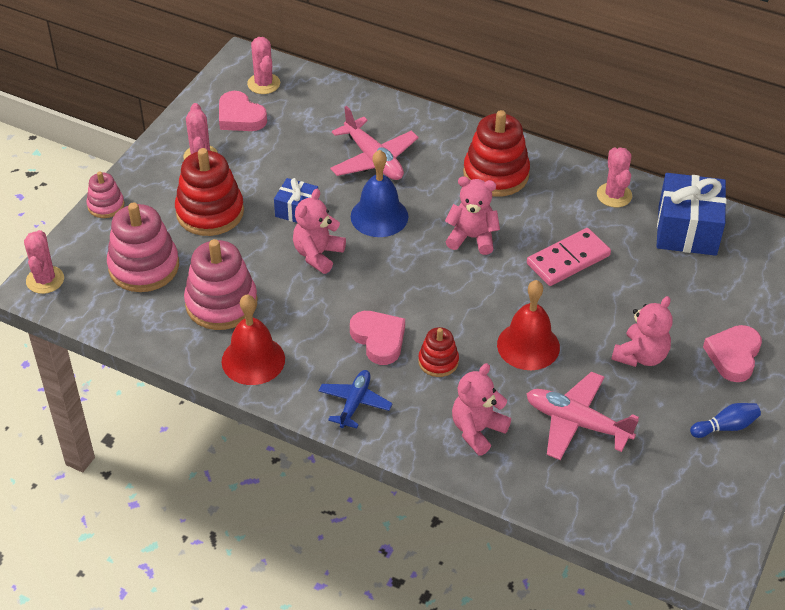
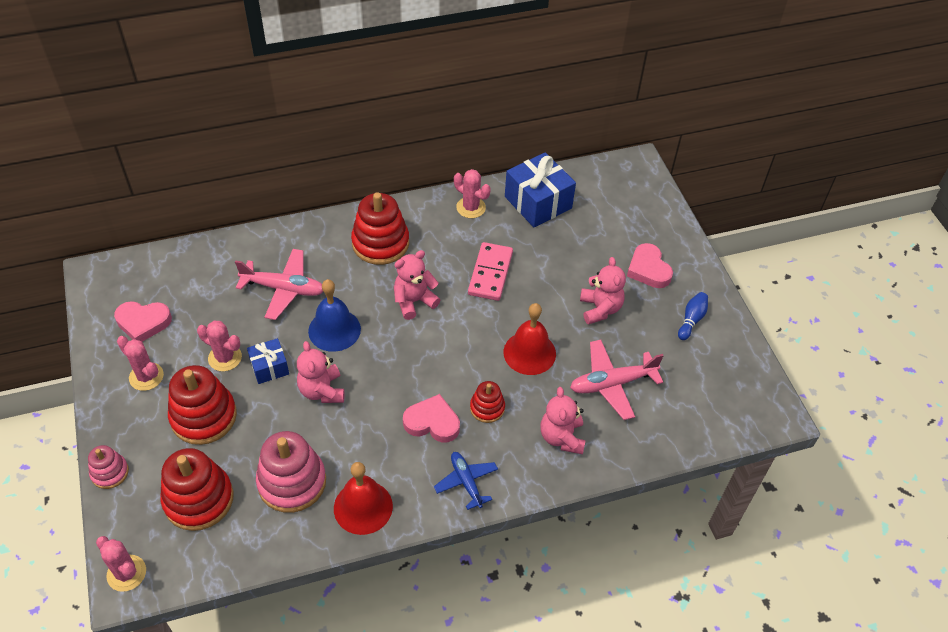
camera: 45 degrees left, 5 degrees up
pink stacking toy [107,203,179,292] -> red stacking toy [160,448,234,531]
pink cactus [247,37,280,94] -> pink cactus moved to [197,320,242,371]

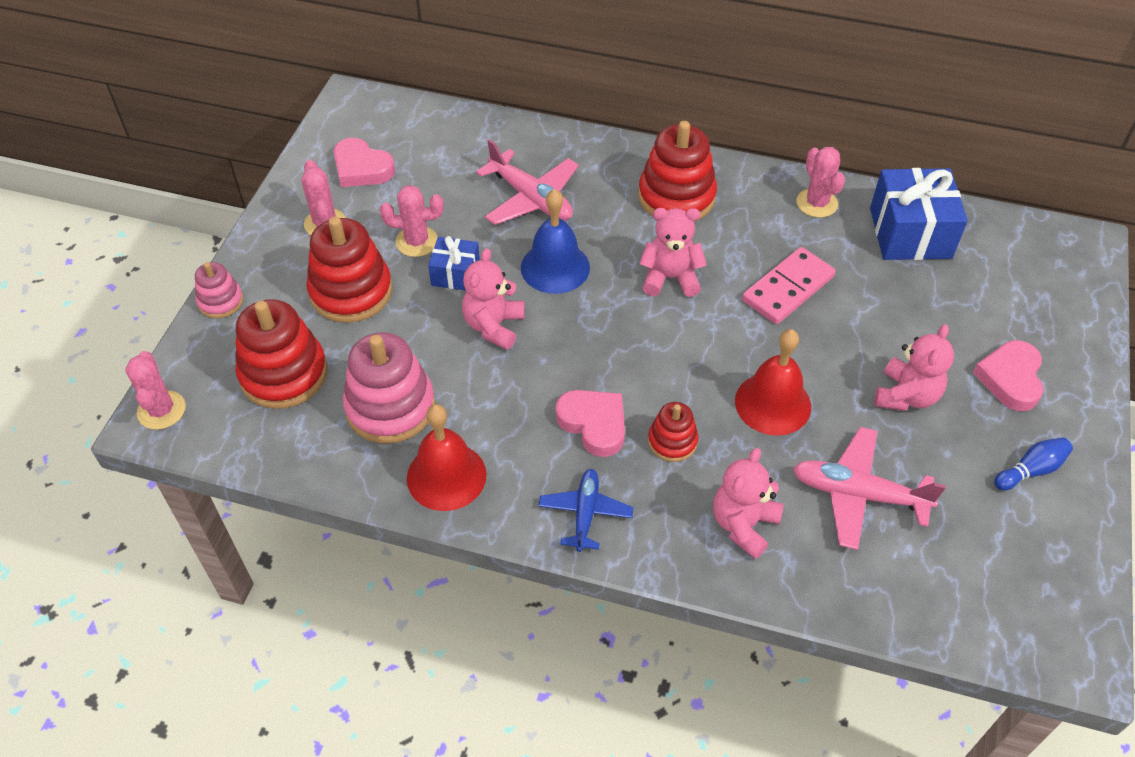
camera: 35 degrees right, 0 degrees up
pink cactus [197,320,242,371] -> pink cactus turned 60 degrees counterclockwise [380,185,443,257]

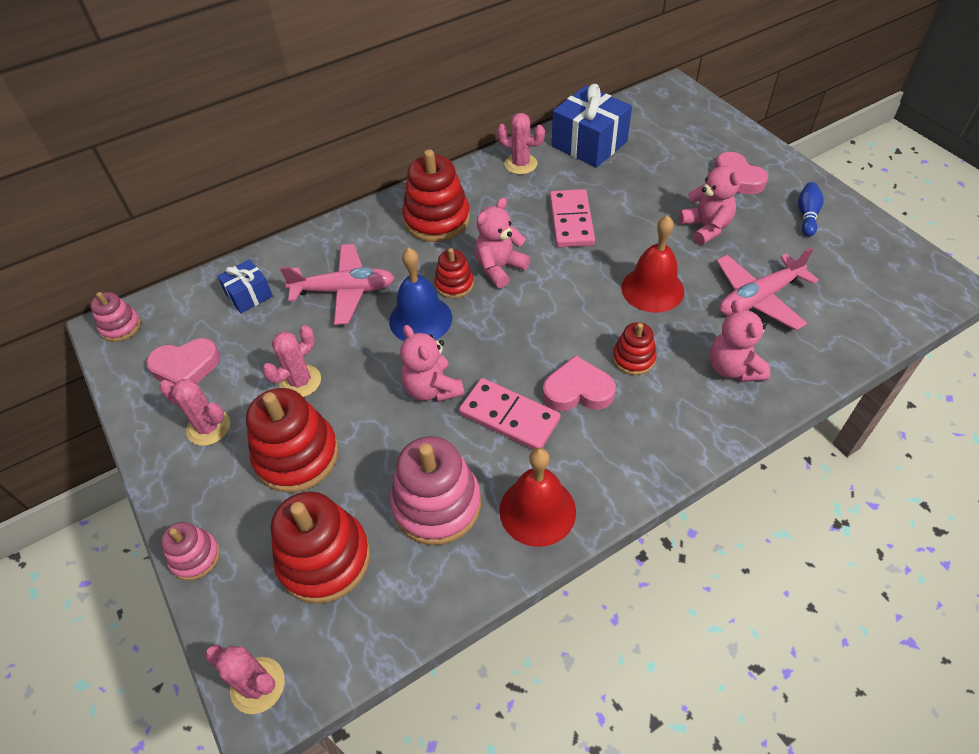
camera: 45 degrees left, 0 degrees up
blue gift [428,236,480,290] -> blue gift moved to [217,259,273,313]
blue plane [538,469,634,552] -> none
none -> pink stacking toy [90,292,141,342]
none -> red stacking toy [434,248,474,298]
none -> pink domino [459,378,561,450]

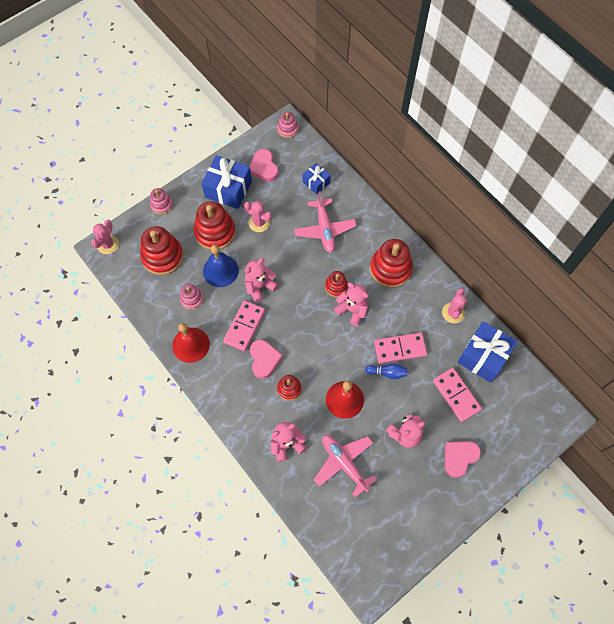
camera: 80 degrees right, 15 degrees up
pink cactus [159,379,230,446] -> blue gift [201,155,252,209]
blue bell [389,248,452,341] -> blue bell moved to [203,245,239,287]
pink stacking toy [390,436,481,545] -> pink stacking toy [180,284,204,310], size x0.54
blue bowling pin [798,182,824,236] -> blue bowling pin moved to [365,364,407,379]
none -> pink domino [433,368,482,422]

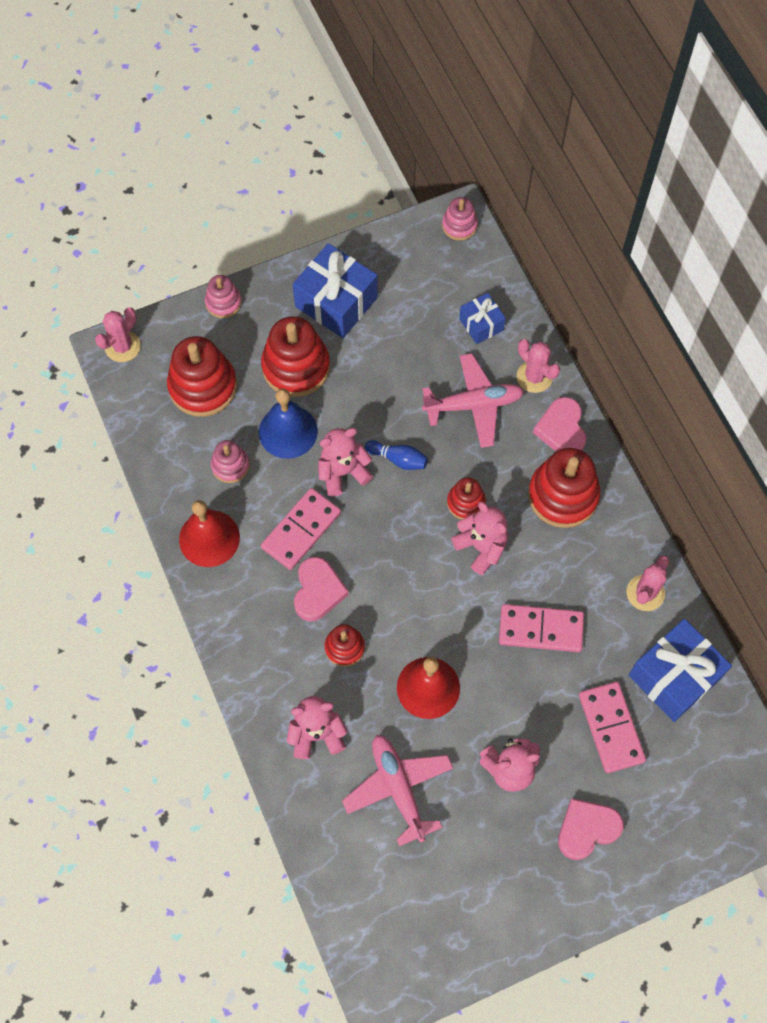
camera: 15 degrees right, 0 degrees up
pink cactus [244,201,272,232] -> pink cactus moved to [517,339,560,393]
pink heart [250,149,279,182] -> pink heart moved to [533,397,586,452]
pink plane [294,191,357,253] -> pink plane turned 105 degrees counterclockwise [422,353,524,448]
blue bowling pin [365,364,407,379] -> blue bowling pin moved to [365,440,428,470]

